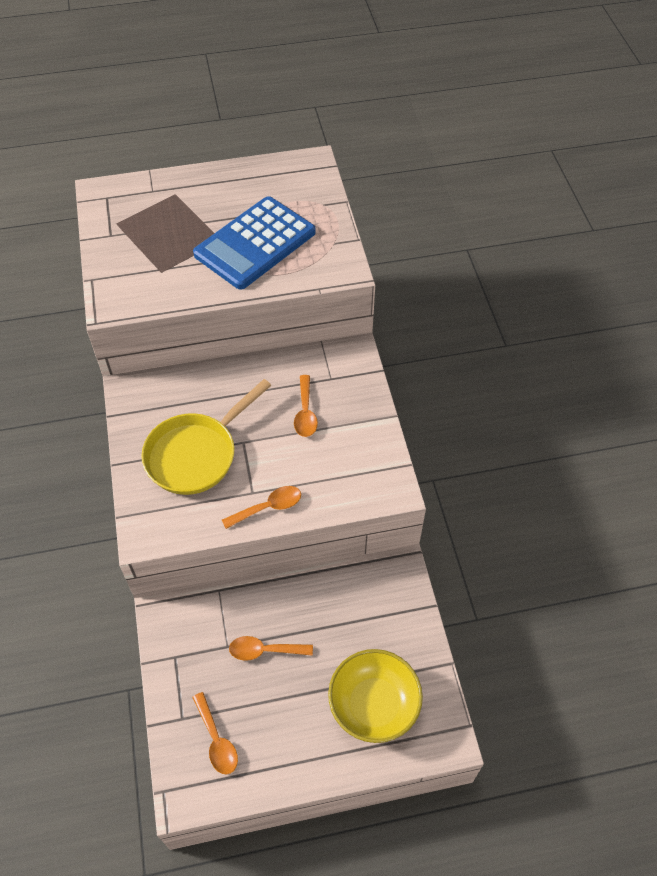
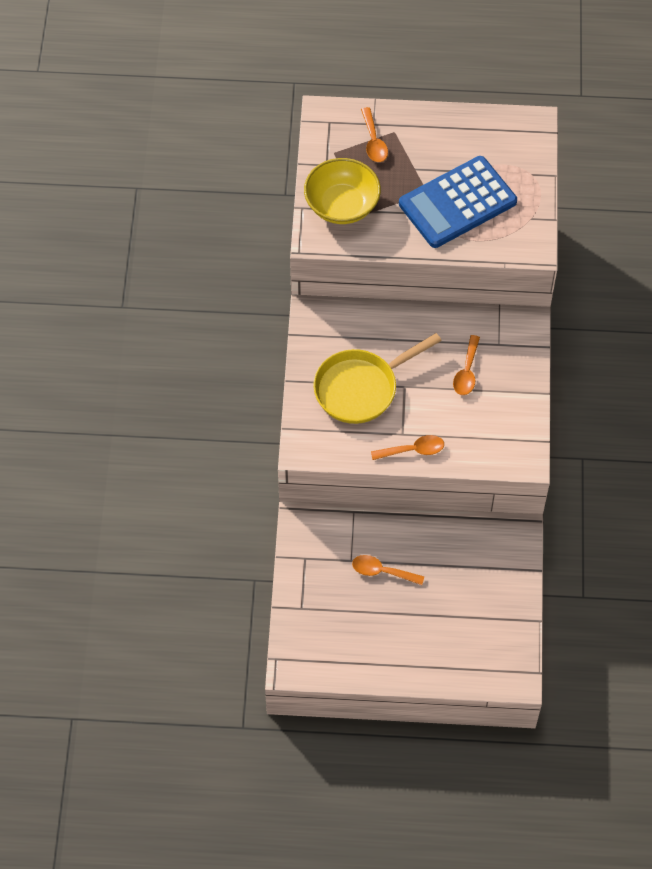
camera: 15 degrees right, 5 degrees up
orange spoon [192,692,238,775] -> orange spoon moved to [361,107,388,162]
yellow bowl [328,649,423,743] -> yellow bowl moved to [304,158,381,224]

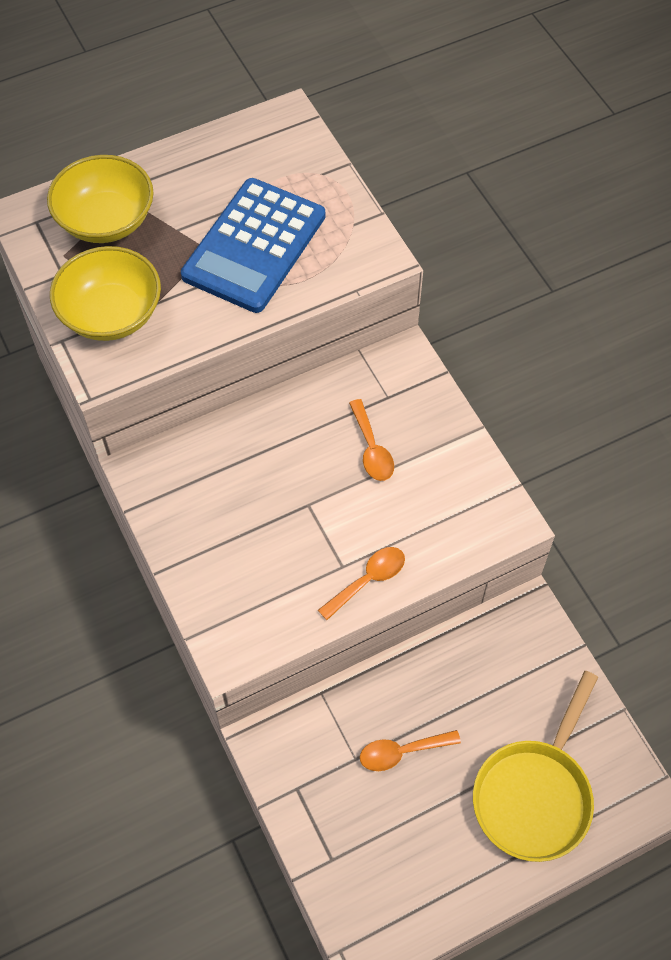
camera: 30 degrees left, 0 degrees up
yellow pan [313,333,442,424] -> yellow pan moved to [473,671,598,862]
orange spoon [361,107,388,162] -> yellow bowl [47,155,153,243]

